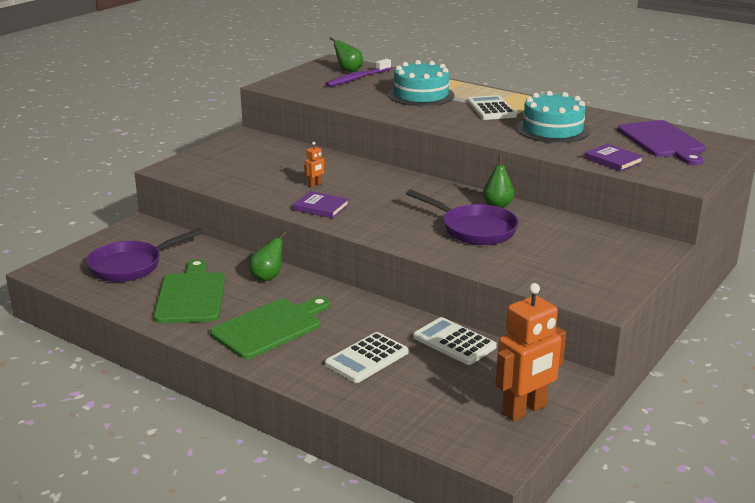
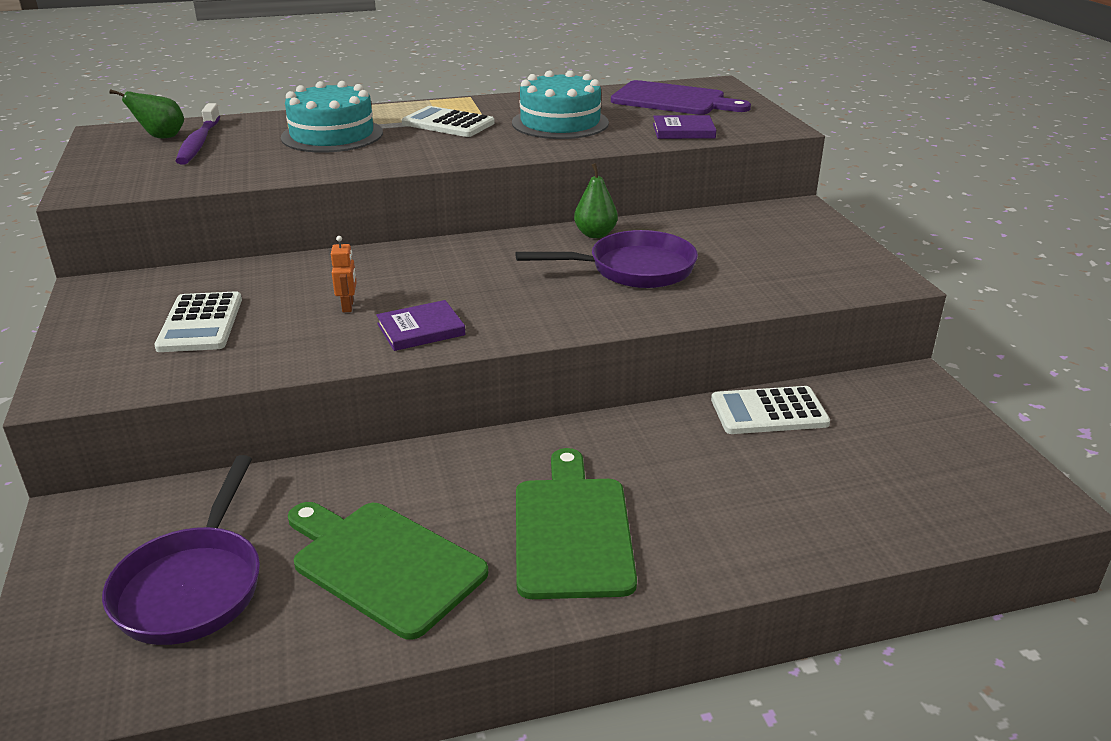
camera: 50 degrees left, 5 degrees up
green pear [249,231,287,281] -> none
white calculator [325,332,409,383] -> white calculator moved to [154,291,242,352]
orange robot [496,283,566,421] -> none

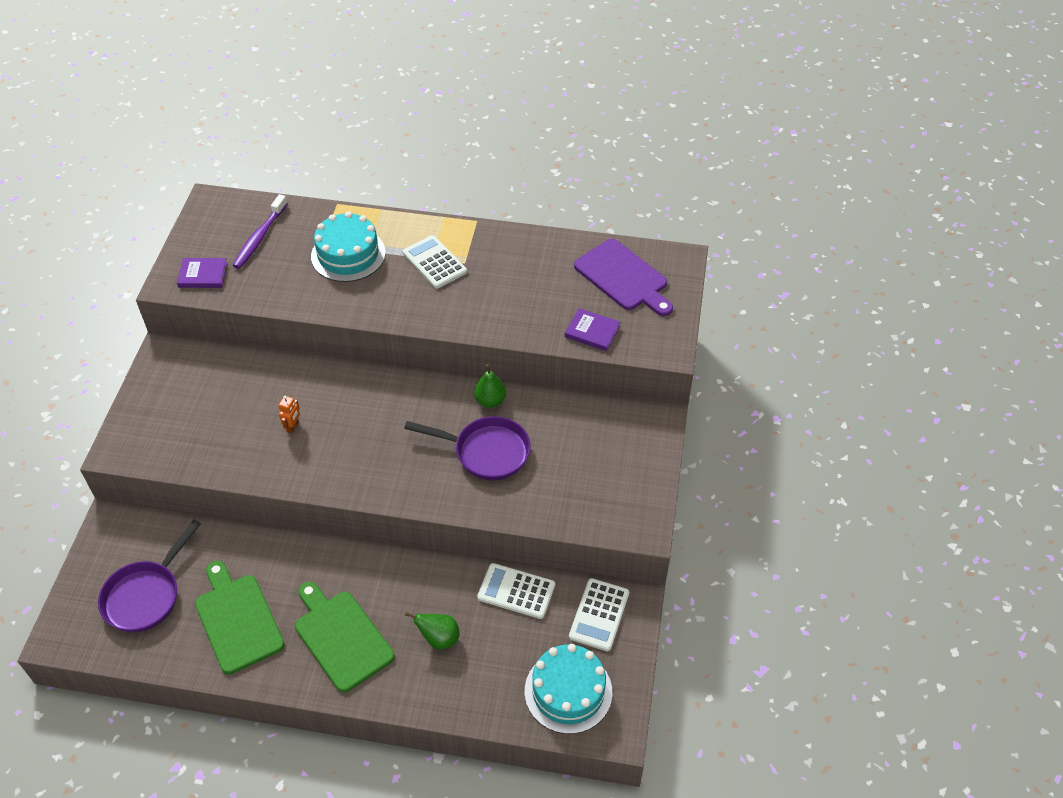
camera: 25 degrees right, 20 degrees up
green pear [110,89,184,138] -> green pear moved to [405,612,460,649]
white calculator [154,291,242,352] -> white calculator moved to [569,578,629,651]
purple book [376,300,465,351] -> purple book moved to [177,258,228,288]
turquoise cake [512,70,609,139] -> turquoise cake moved to [525,644,612,734]
green cutting board [516,448,637,599] -> green cutting board turned 60 degrees counterclockwise [295,582,395,692]

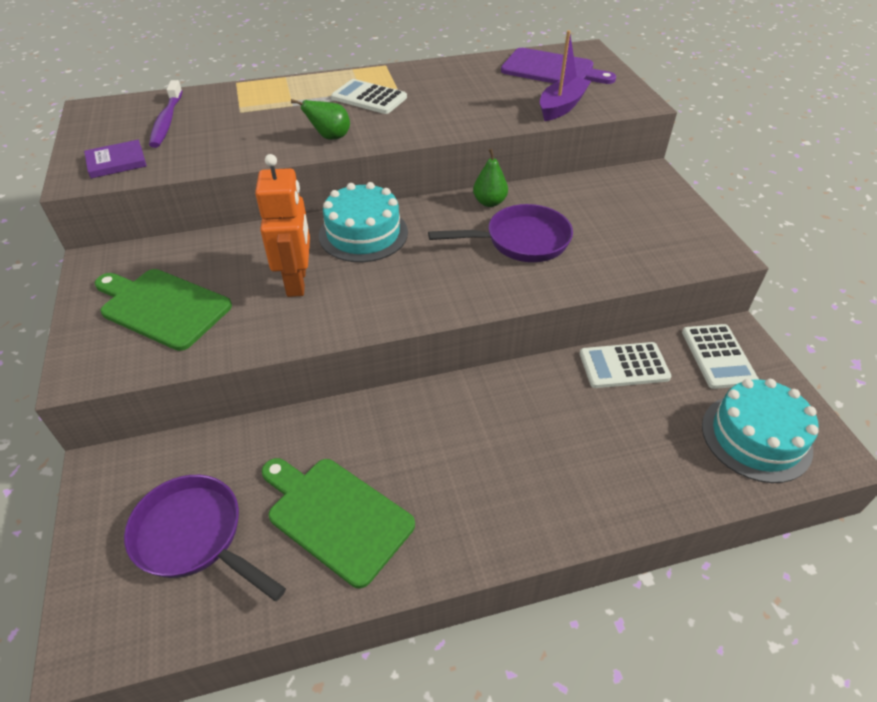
camera: 25 degrees left, 5 degrees down
purple pan [98,520,201,633] -> purple pan turned 120 degrees clockwise [124,475,286,601]
orange robot [279,396,300,433] -> orange robot [255,154,310,297], size x2.32
green cutting board [295,582,395,692] -> green cutting board moved to [95,269,232,351]
turquoise cake [311,211,386,282] -> turquoise cake moved to [319,182,408,262]
green pear [405,612,460,649] -> green pear moved to [291,99,350,140]
purple book [565,308,620,351] -> purple boat [540,30,591,121]

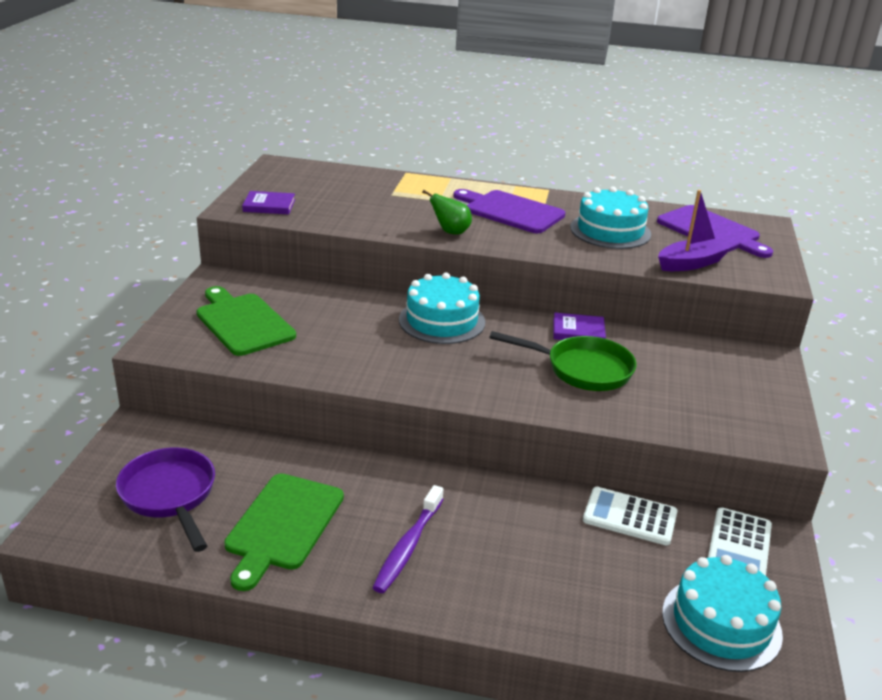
camera: 25 degrees right, 15 degrees down
purple toothbrush [149,80,183,148] -> purple toothbrush moved to [372,485,443,593]
orange robot [255,154,310,297] -> none
green cutting board [262,458,415,588] -> green cutting board turned 135 degrees counterclockwise [224,473,344,591]
white calculator [331,79,407,114] -> purple cutting board [454,189,565,233]
purple pan [428,204,573,262] -> green pan [489,331,637,391]
green pear [473,149,508,207] -> purple book [553,313,606,340]
none -> turquoise cake [570,186,651,249]

